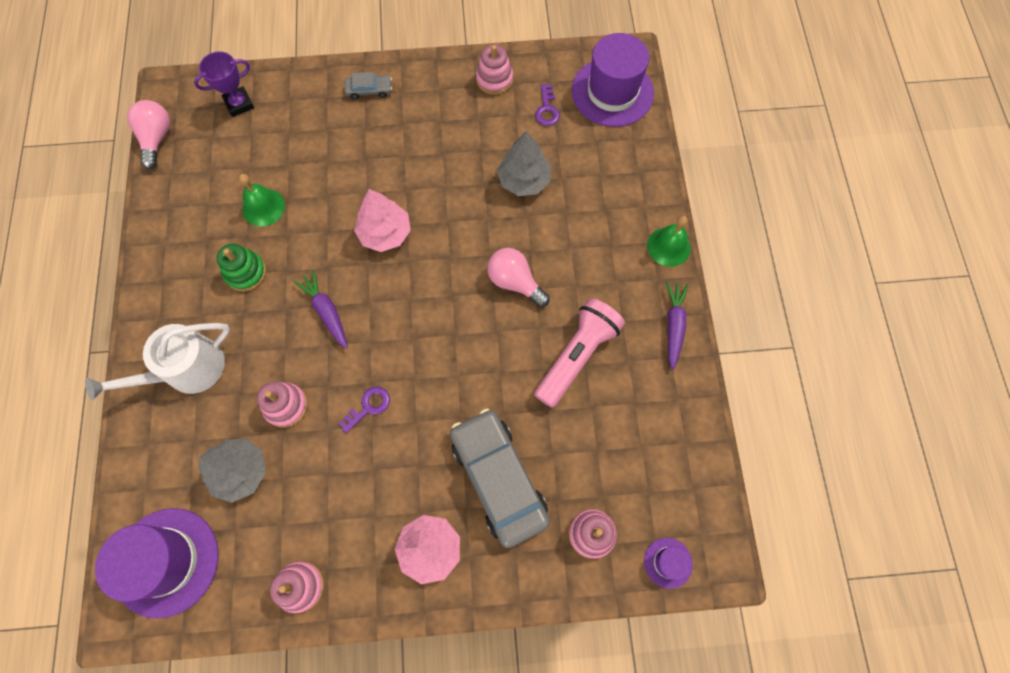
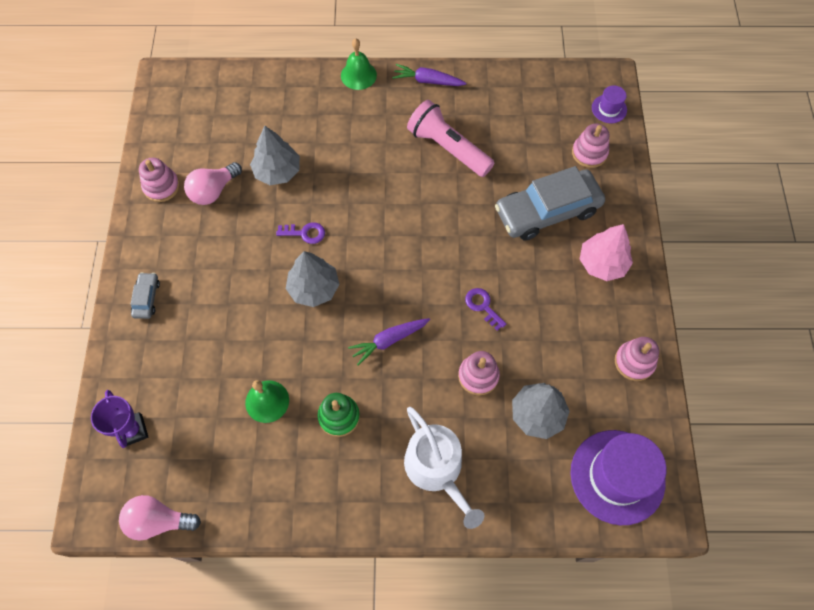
camera: 85 degrees left, 5 degrees down
pink tree [354,189,411,252] -> grey tree [286,251,339,307]
pink light bulb [487,248,550,307] -> pink light bulb moved to [184,162,242,205]
purple key [535,84,560,126] -> purple key moved to [276,222,325,244]
purple hat [572,33,654,127] -> none

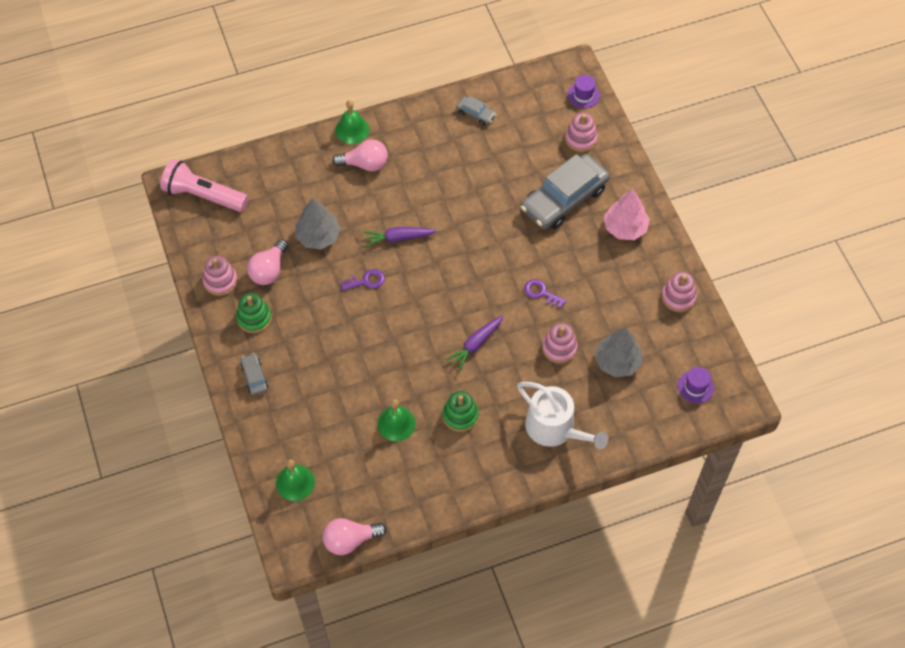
camera: 20 degrees left, 5 degrees down
purple trophy [91,390,148,448] -> green bell [276,460,315,501]
grey tree [286,251,339,307] -> none
purple carrot [392,64,467,86] -> purple carrot moved to [363,227,436,247]
pink flashlight [407,100,494,177] -> pink flashlight moved to [160,159,248,212]
purple hat [570,430,667,525] -> purple hat [678,367,714,403], size x0.46
none -> green stacking toy [236,293,272,333]
none -> pink light bulb [332,139,388,171]
none -> grey car [456,96,497,125]

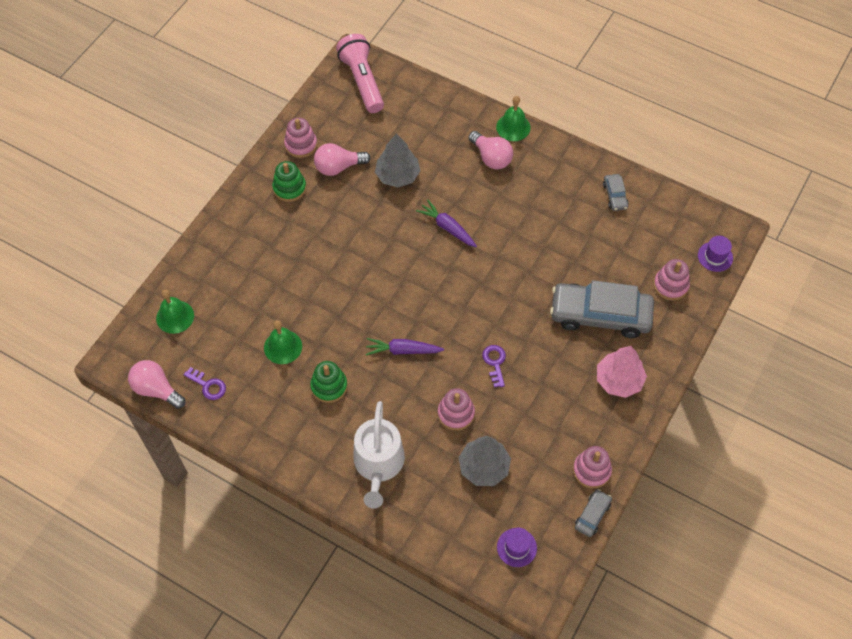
camera: 50 degrees right, 0 degrees up
grey car [241,353,268,396] -> grey car moved to [575,489,612,537]
purple key [341,269,385,291] -> purple key moved to [184,367,226,400]

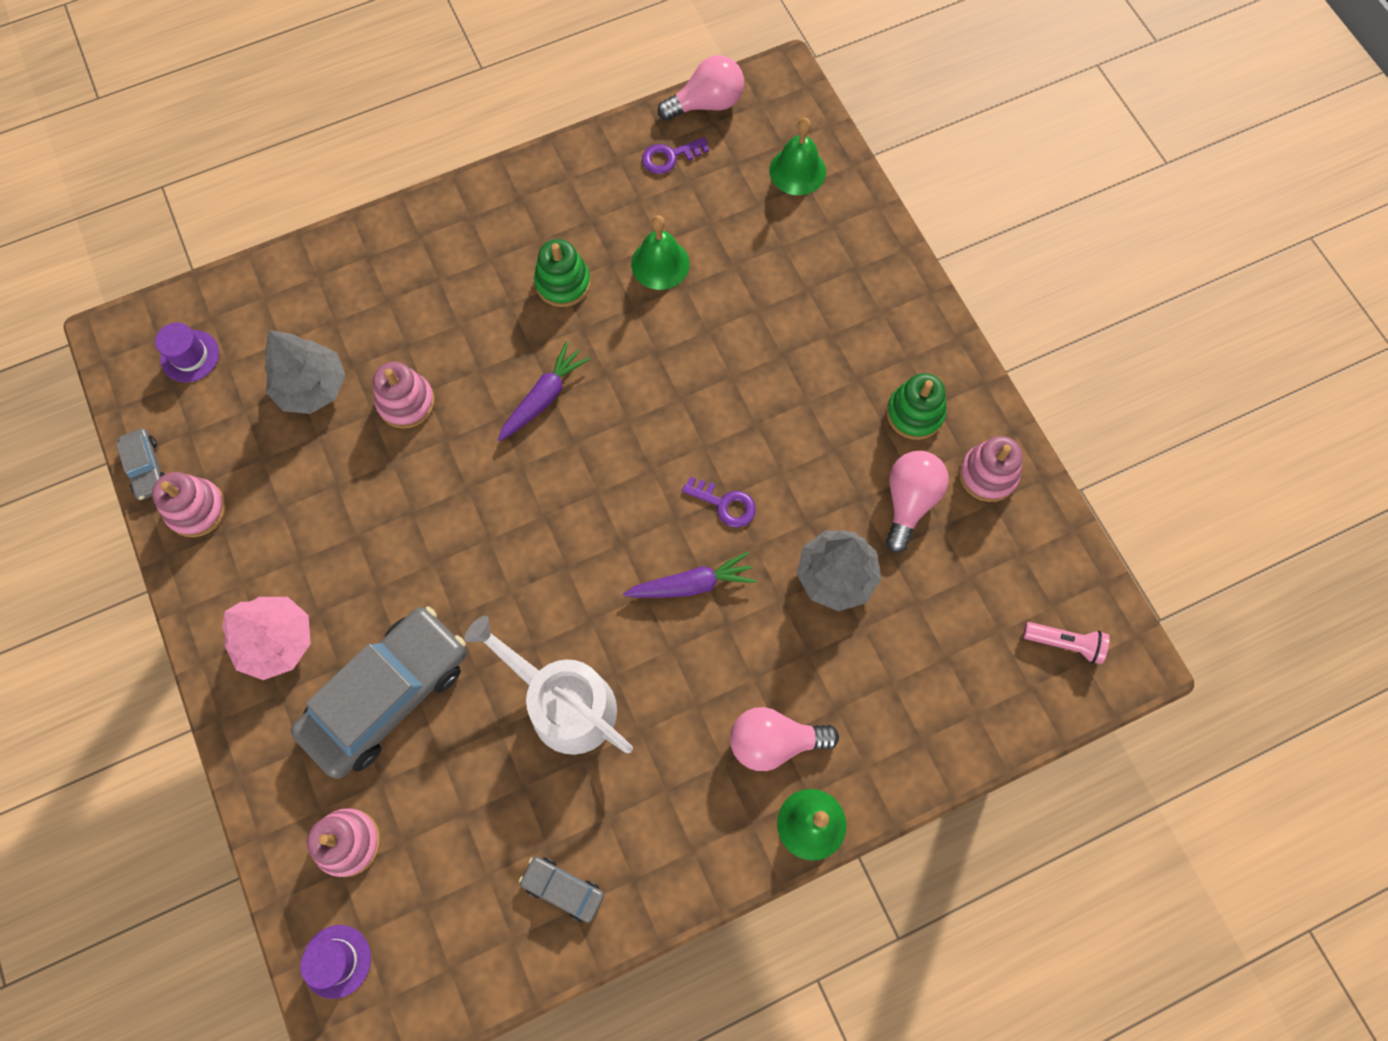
camera: 125 degrees right, 10 degrees up
pink flashlight [336,34,384,113] -> pink flashlight [1023,622,1109,664], size x0.50
white watering can [353,401,405,509] -> white watering can moved to [465,616,633,755]
purple key [482,345,506,387] -> purple key moved to [682,477,756,527]

